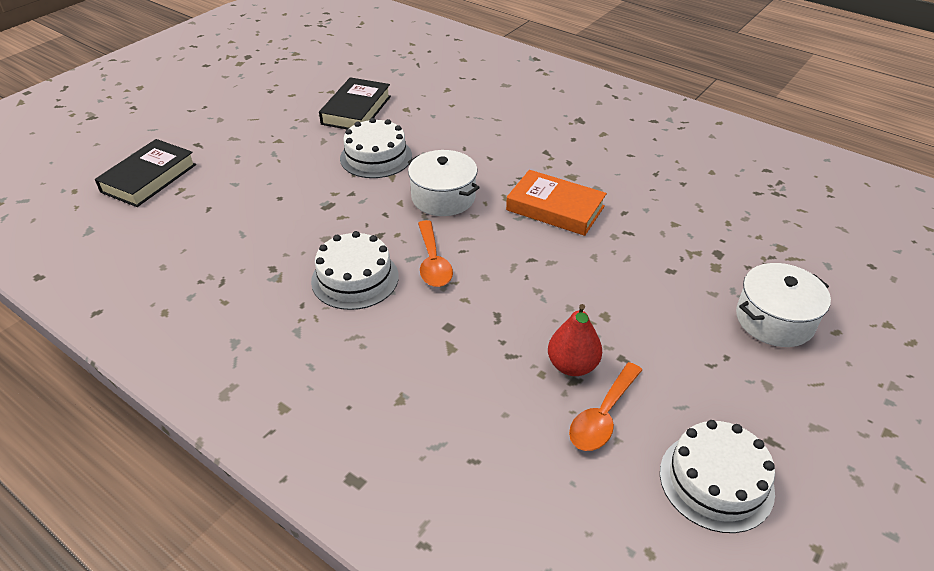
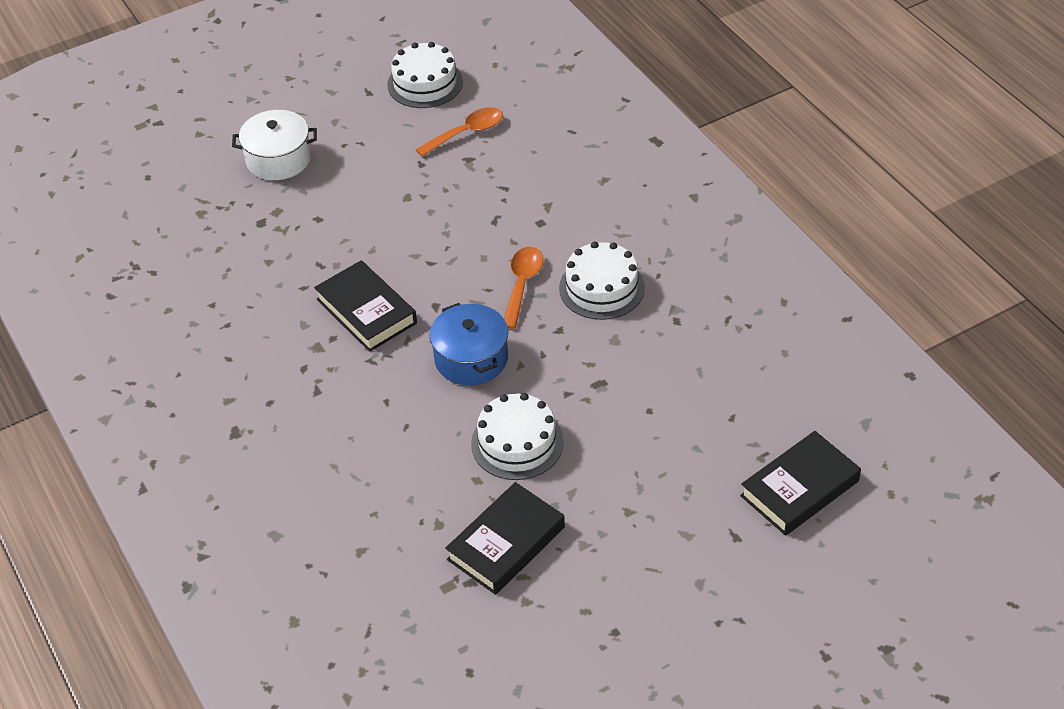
camera: 155 degrees left, 5 degrees up
white pot [408,150,480,216] -> blue pot [430,303,508,385]
orange book [506,170,607,236] -> black book [314,260,417,352]
red pear [548,304,602,376] -> none

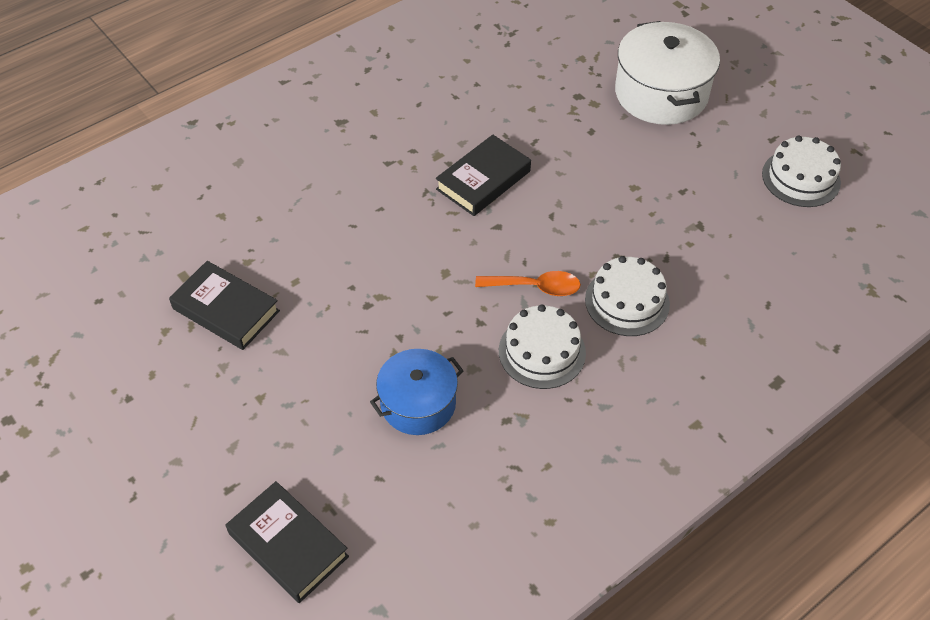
camera: 80 degrees right, 5 degrees up
white pot [232,110,317,180] -> white pot [615,21,720,125], size x1.55
orange spoon [415,107,503,157] -> none
blue pot [430,303,508,385] -> blue pot moved to [370,349,464,435]
white cake [471,393,564,480] -> white cake moved to [585,256,670,336]

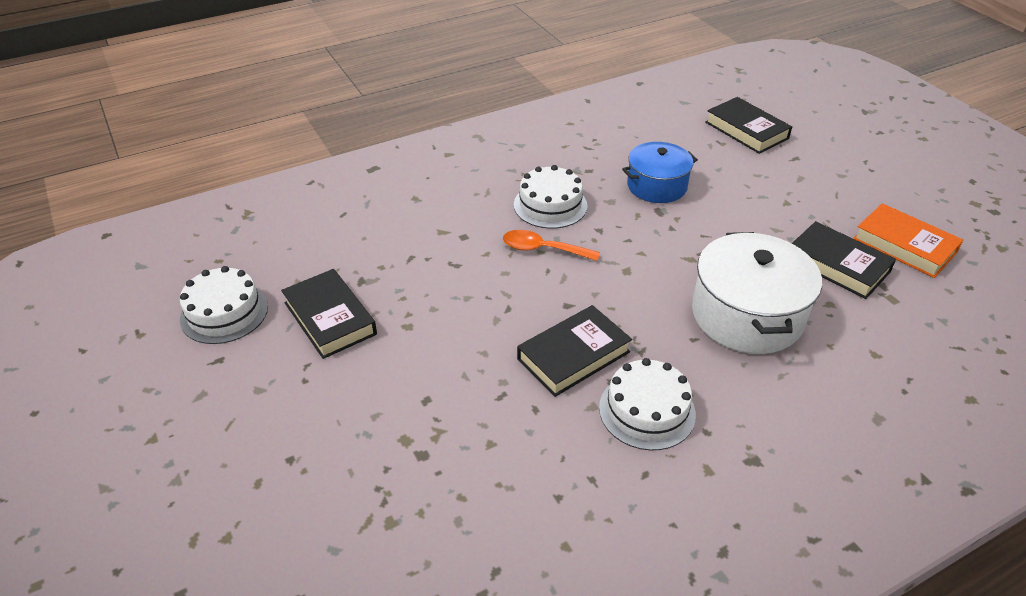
camera: 170 degrees left, 10 degrees down
white cake [585,256,670,336] -> white cake moved to [599,358,696,450]
white pot [615,21,720,125] -> white pot moved to [692,232,822,354]
none -> black book [281,269,377,359]
none -> orange book [853,203,963,278]

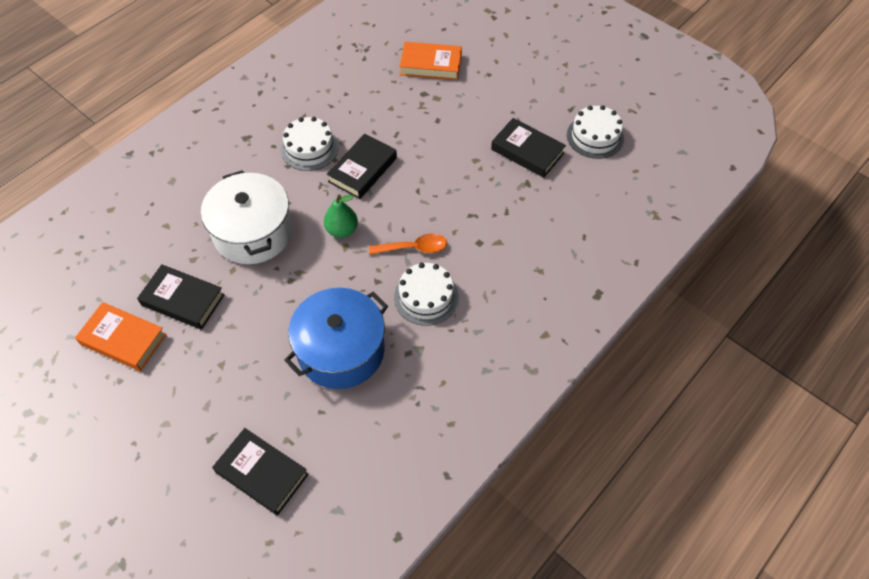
camera: 160 degrees right, 15 degrees up
blue pot [622,142,698,203] -> blue pot [284,288,388,389], size x1.55
none -> green pear [324,194,358,238]
none -> orange book [400,41,462,80]

